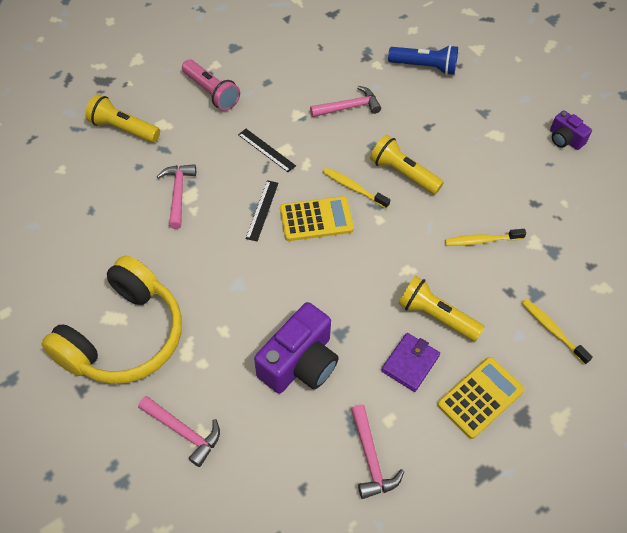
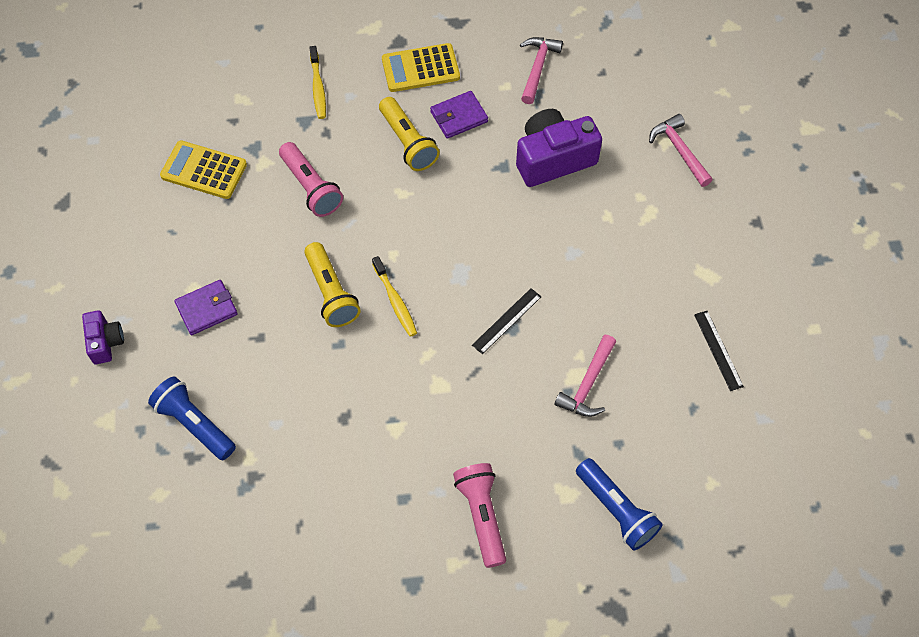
camera: 150 degrees left, 5 degrees up
yellow headphones [41,256,182,384] -> none
yellow flashlight [85,94,160,143] -> blue flashlight [576,458,663,551]
black ruler [238,129,296,172] -> black ruler moved to [694,311,744,391]
yellow calculator [280,196,354,241] -> yellow calculator moved to [160,141,247,199]
pink hammer [310,86,381,117] -> none
yellow toothbrush [445,229,526,246] -> pink flashlight [279,142,343,217]
purple camera [550,110,592,150] -> purple camera moved to [82,310,124,364]
none -> purple wallet [174,280,238,335]

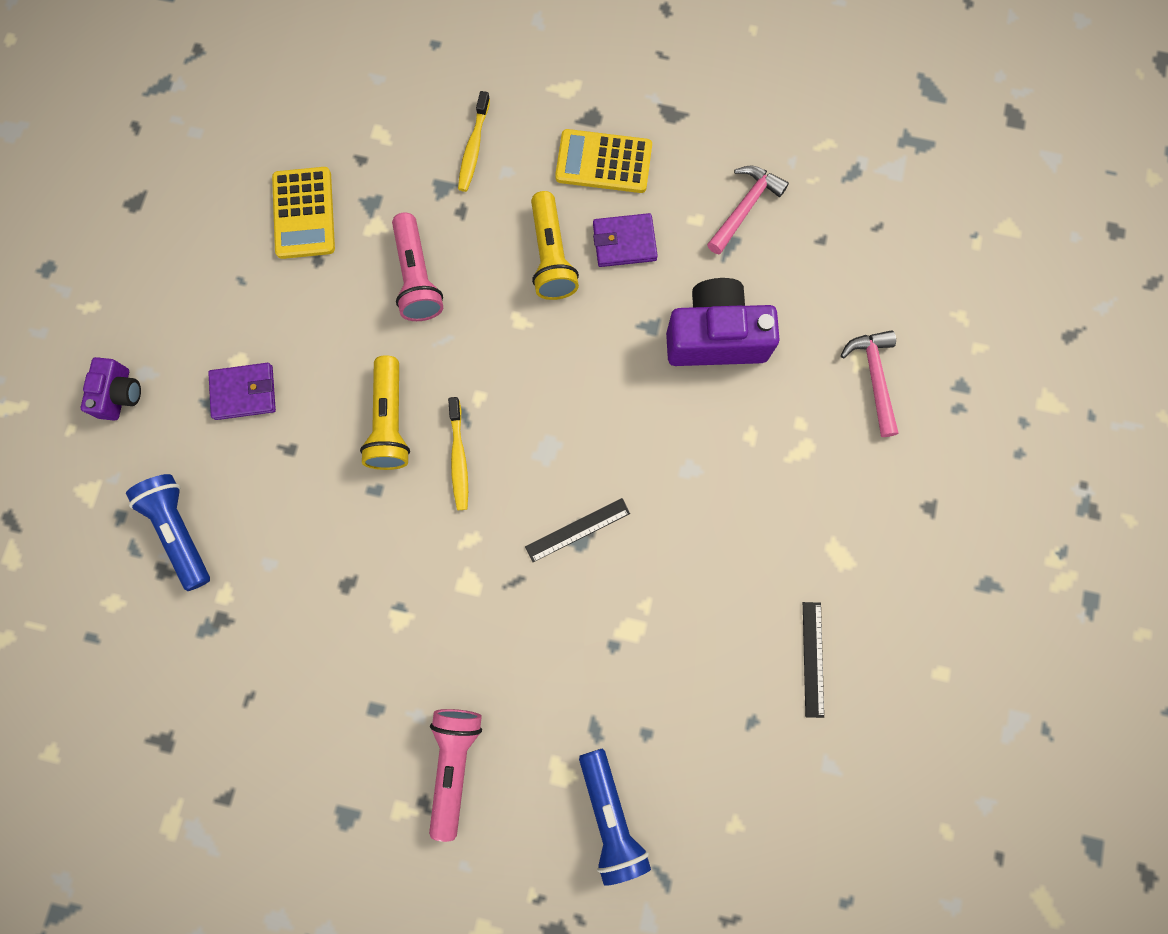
camera: 20 degrees right, 15 degrees up
yellow calculator [160,141,247,199] -> yellow calculator turned 135 degrees counterclockwise [272,167,335,259]
pink hammer [554,335,616,417] -> none

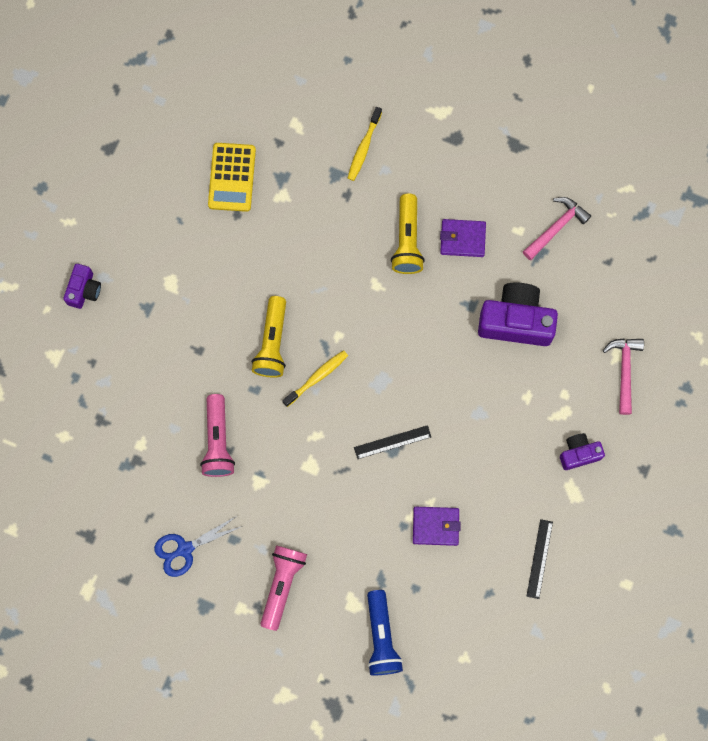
camera: 10 degrees right, 0 degrees up
blue flashlight [126,474,210,591] -> none
purple wallet [208,363,276,420] -> purple wallet moved to [413,507,461,546]
pink flashlight [392,213,443,321] -> pink flashlight moved to [200,394,235,477]
yellow toothbrush [448,397,468,510] -> yellow toothbrush turned 135 degrees counterclockwise [282,350,348,407]
yellow calculator [555,129,652,193] -> none
none -> blue scissors [154,515,242,577]
none -> purple camera [560,433,605,470]

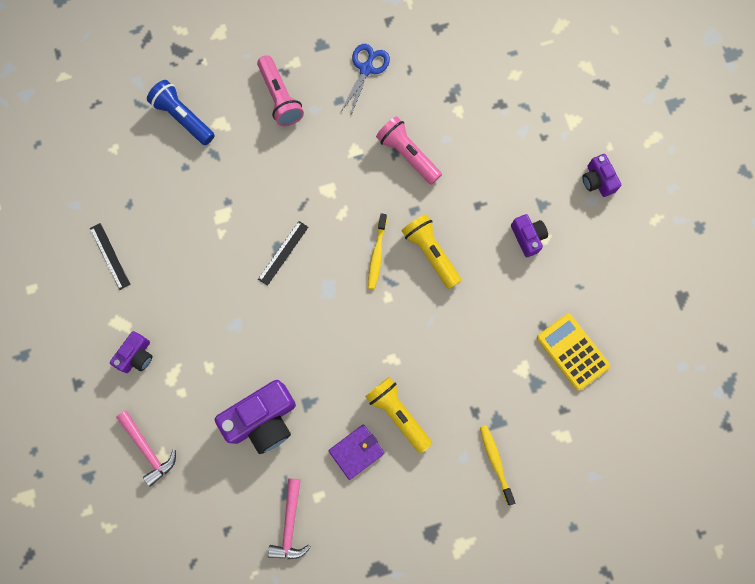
camera: 140 degrees right, 0 degrees up
purple wallet [413,507,461,546] -> none
none -> purple camera [511,214,548,257]

